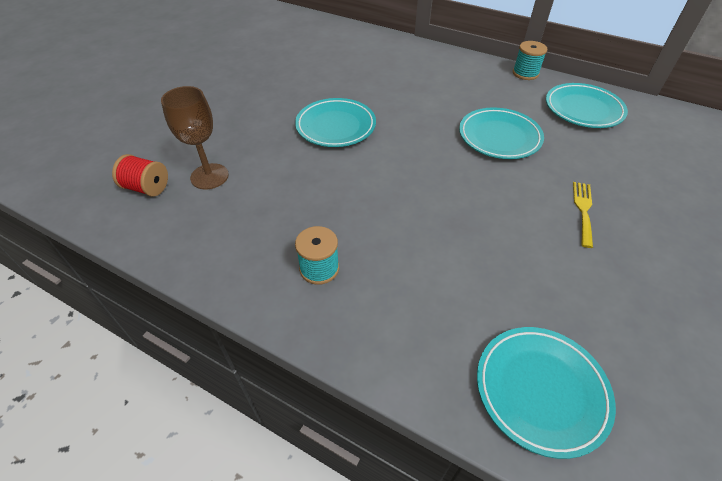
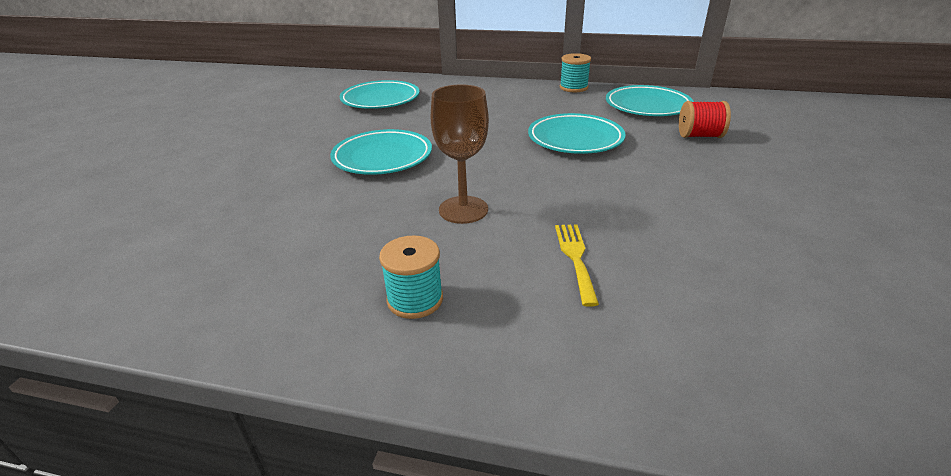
camera: 15 degrees left, 15 degrees down
red spool [112,154,168,197] -> red spool moved to [679,101,731,138]
brown goblet [161,86,229,189] -> brown goblet moved to [431,84,489,224]
turquoise plate [477,327,616,459] -> turquoise plate moved to [340,80,419,109]
yellow fork [573,182,593,248] -> yellow fork moved to [555,224,599,307]

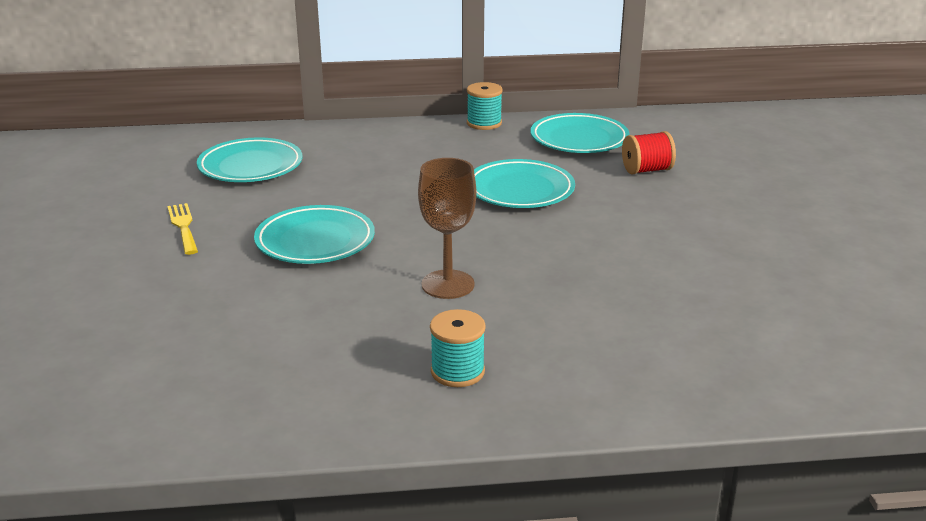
camera: 20 degrees left, 5 degrees down
yellow fork [555,224,599,307] -> yellow fork moved to [167,203,198,255]

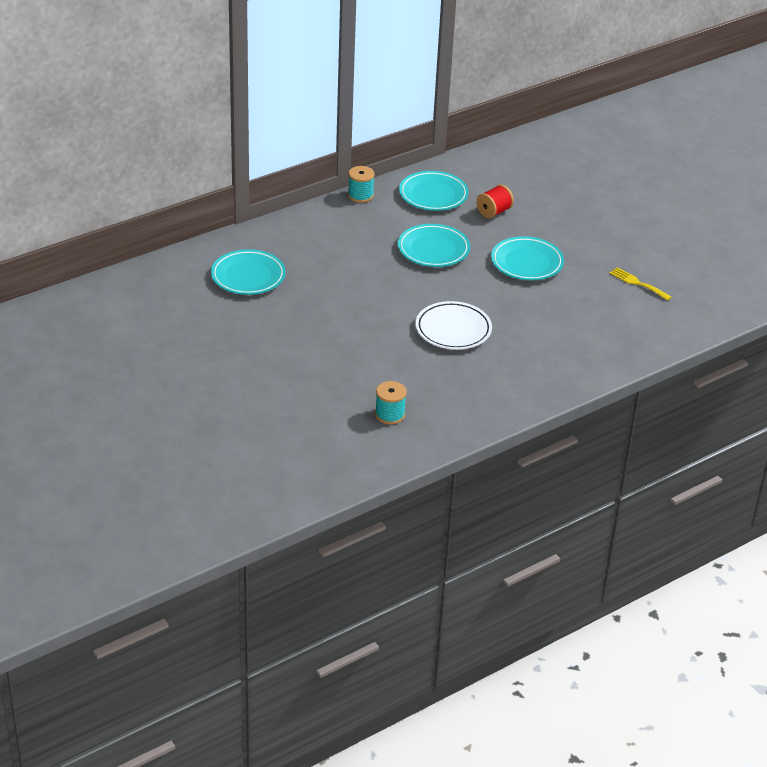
camera: 30 degrees left, 10 degrees up
yellow fork [167,203,198,255] -> yellow fork moved to [609,267,671,301]
turquoise plate [254,205,375,264] -> turquoise plate moved to [491,236,564,280]
brown goblet [418,158,476,299] -> white plate [416,301,492,350]
turquoise spool [430,309,486,387] -> turquoise spool moved to [375,381,407,424]

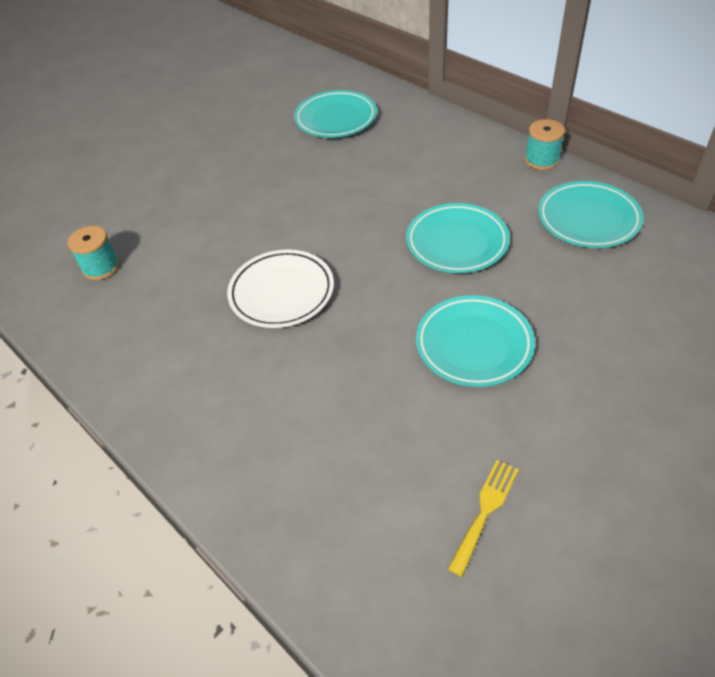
camera: 85 degrees right, 10 degrees up
red spool [476,184,514,218] -> none

